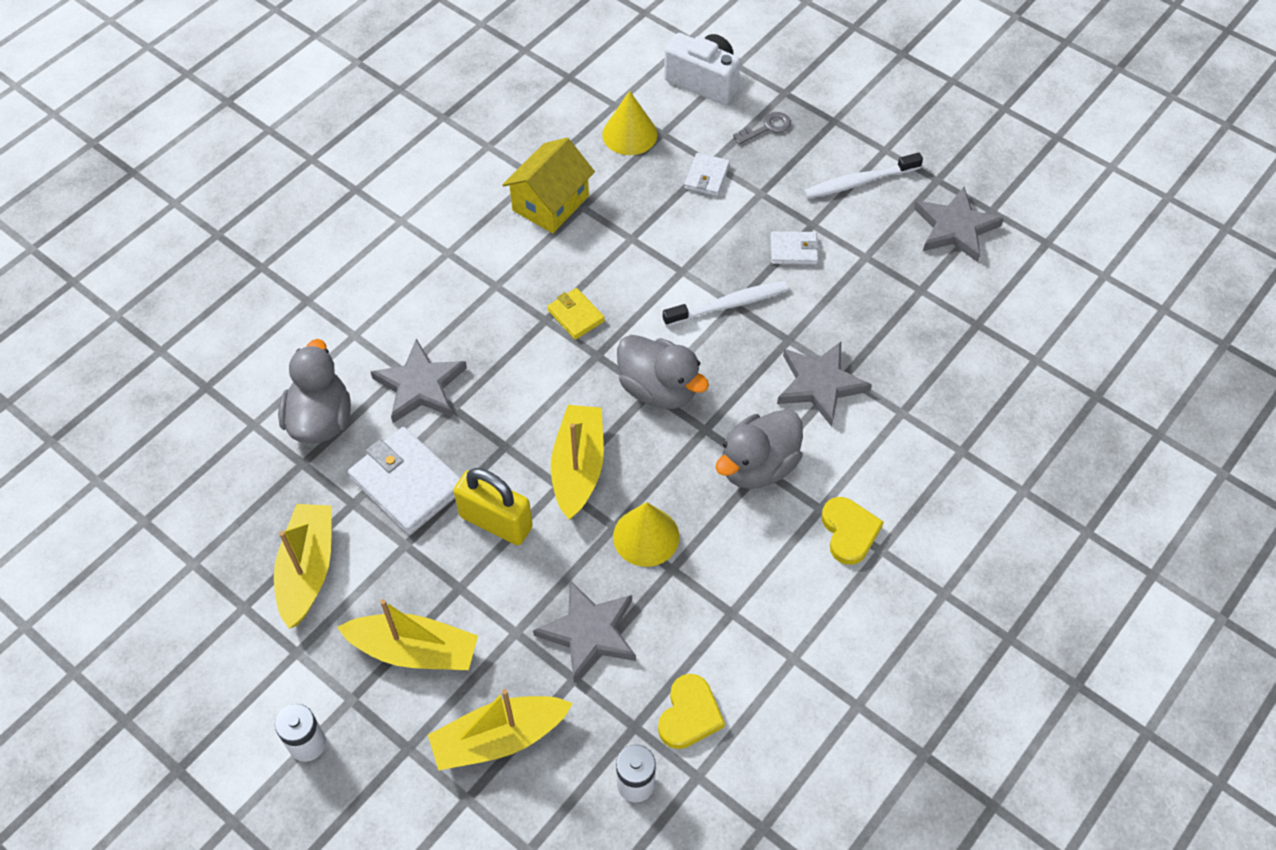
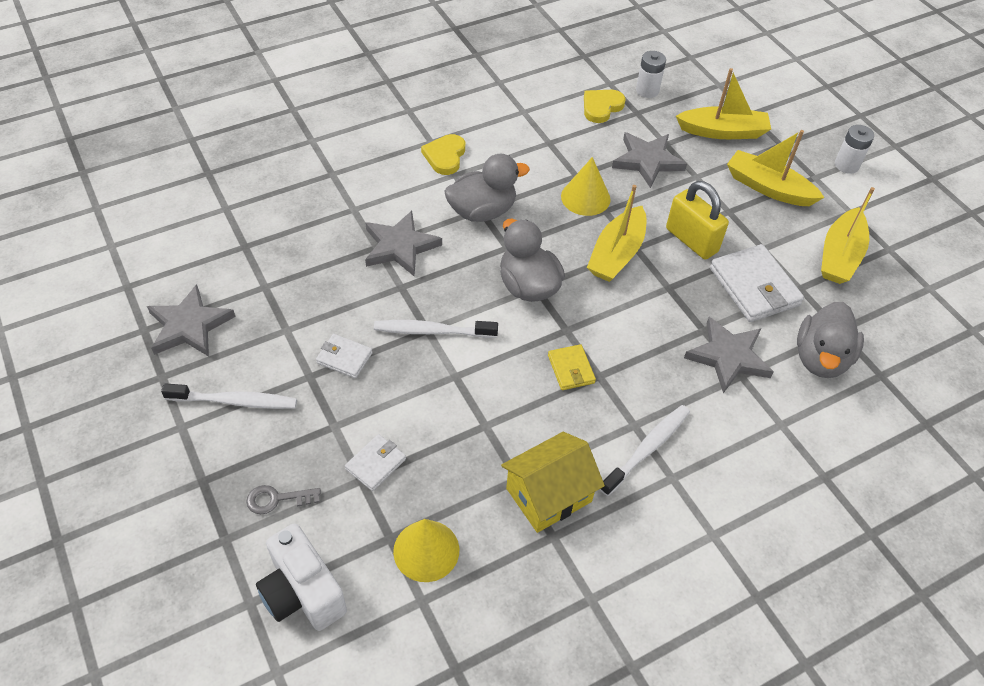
camera: 160 degrees left, 5 degrees down
none -> white toothbrush [600,405,690,496]

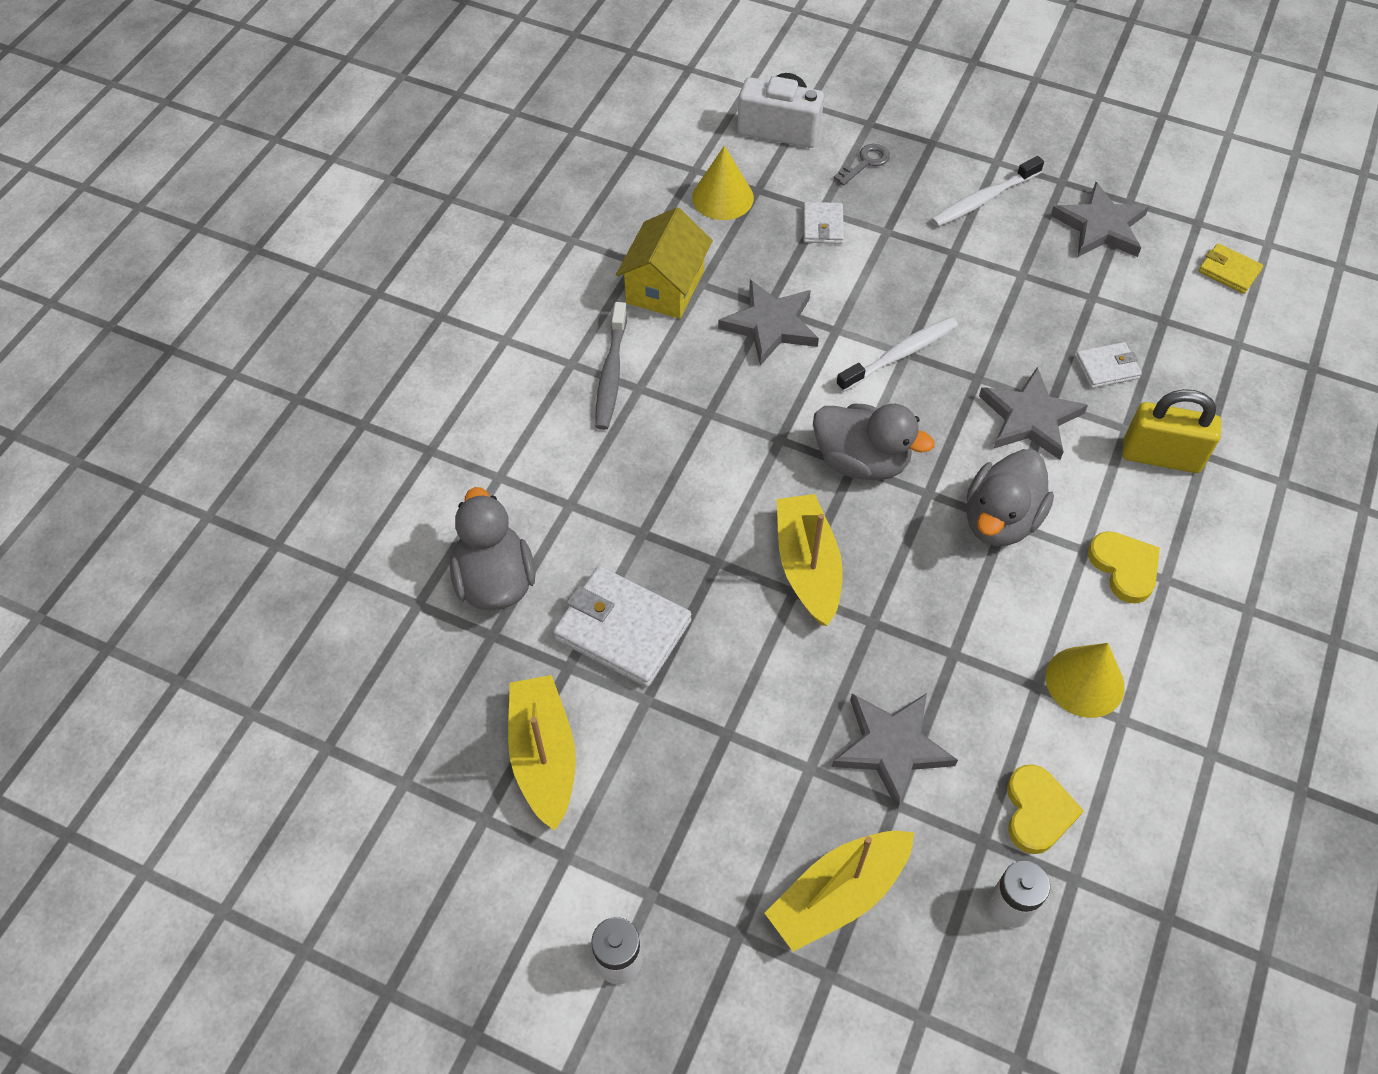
camera: 145 degrees right, 5 degrees up
white wallet [316,334,373,378] -> white wallet moved to [1075,342,1142,388]
yellow wallet [548,344,596,390] -> yellow wallet moved to [1199,243,1263,294]
yellow cone [561,157,611,216] -> yellow cone moved to [1046,643,1125,718]
white toothbrush [600,405,690,496] -> grey toothbrush [595,302,627,430]
yellow padlock [666,181,729,259] -> yellow padlock moved to [1122,389,1221,473]
grey star [684,317,774,393] -> grey star moved to [718,280,819,366]
yellow boat [727,130,824,206] -> none

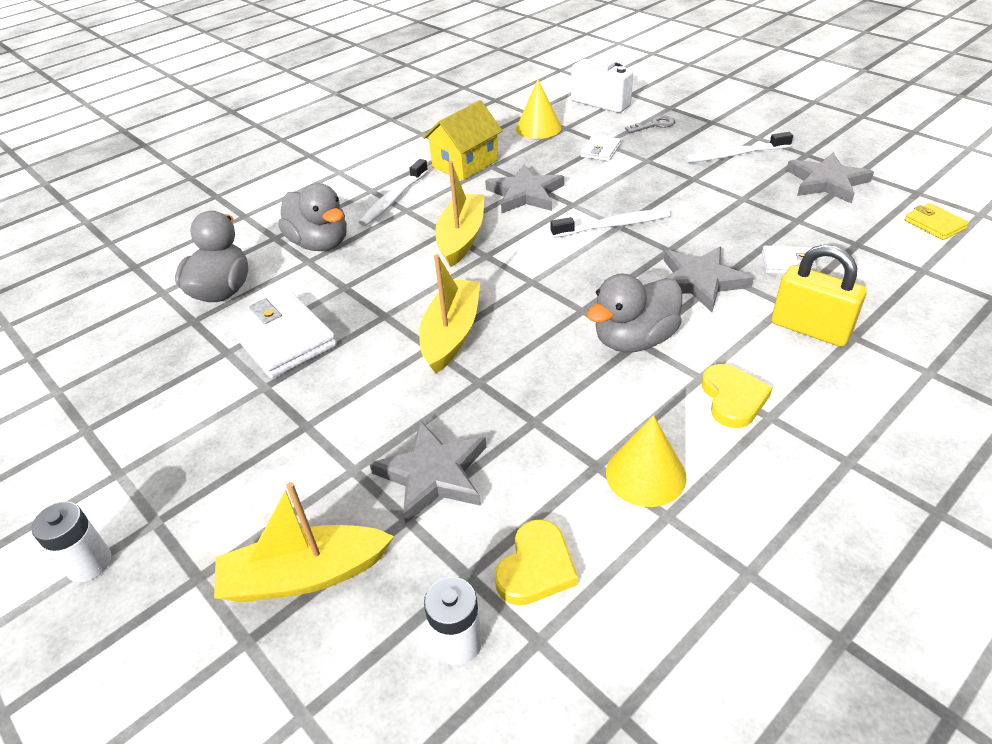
camera: 25 degrees right, 15 degrees down
yellow boat [508,675,576,831] -> yellow boat moved to [435,161,485,267]
grey toothbrush [595,302,627,430] -> white toothbrush [358,159,428,226]
grey duck [813,404,934,480] -> grey duck moved to [278,183,347,251]

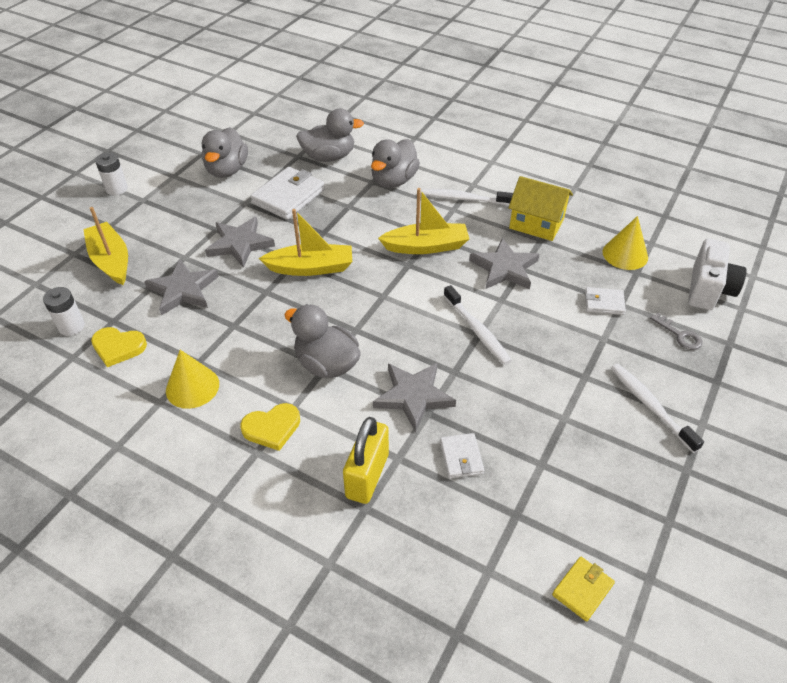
camera: 70 degrees right, 5 degrees up
grey star [786,153,874,204] -> grey star moved to [205,217,275,268]
none -> grey duck [202,127,248,178]

